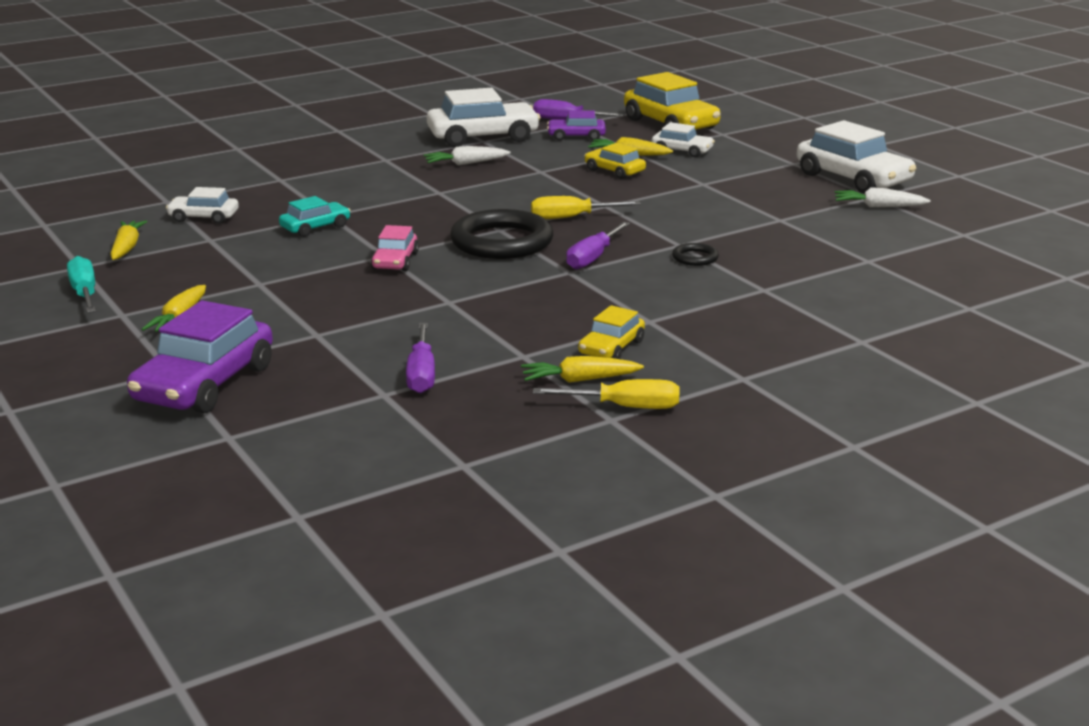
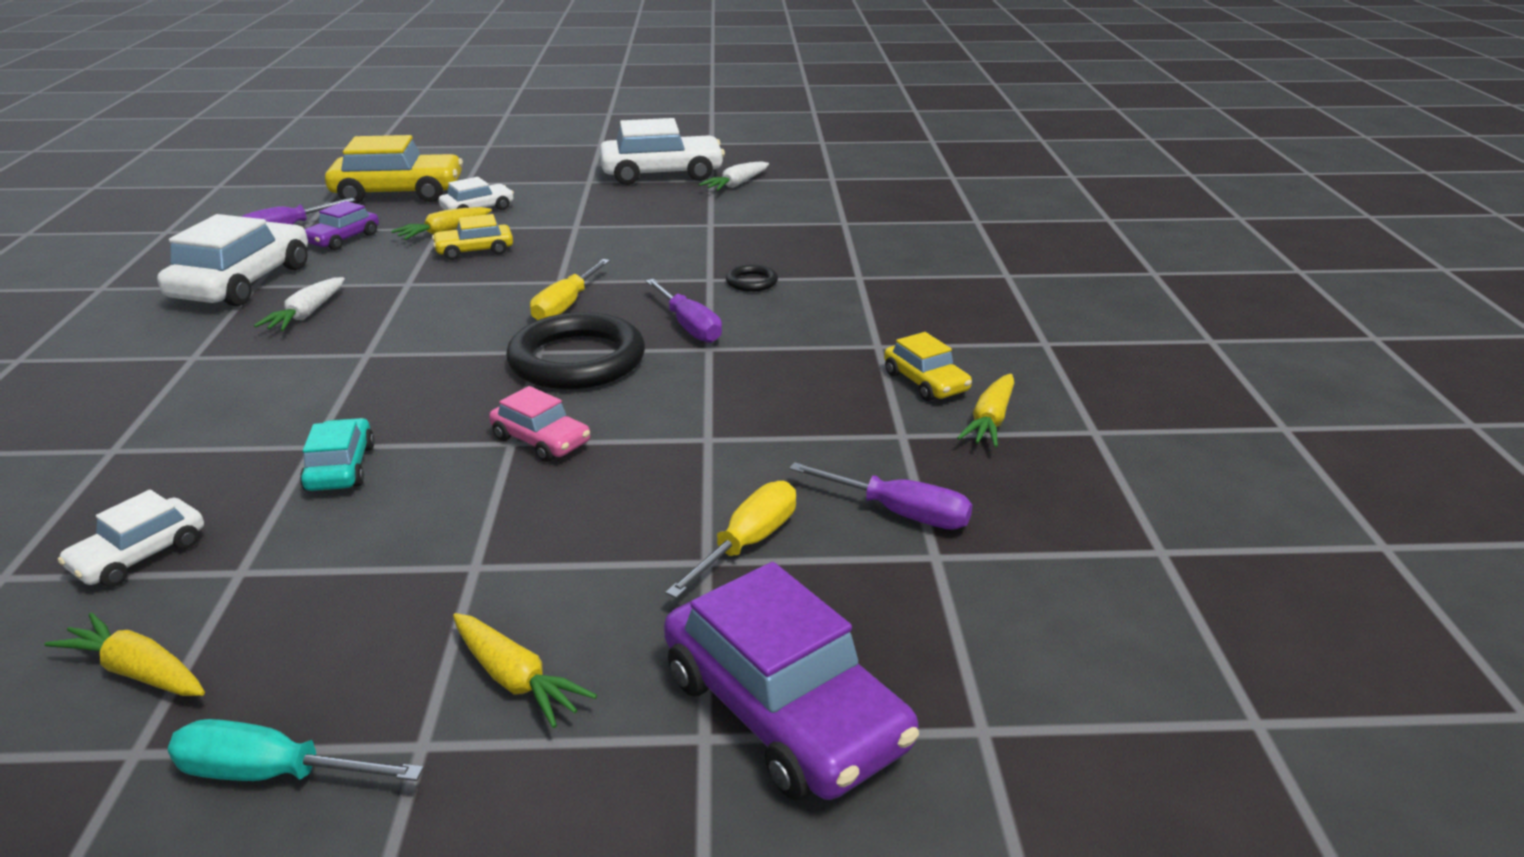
camera: 60 degrees left, 5 degrees up
yellow screwdriver [533,379,679,409] -> yellow screwdriver moved to [665,481,796,598]

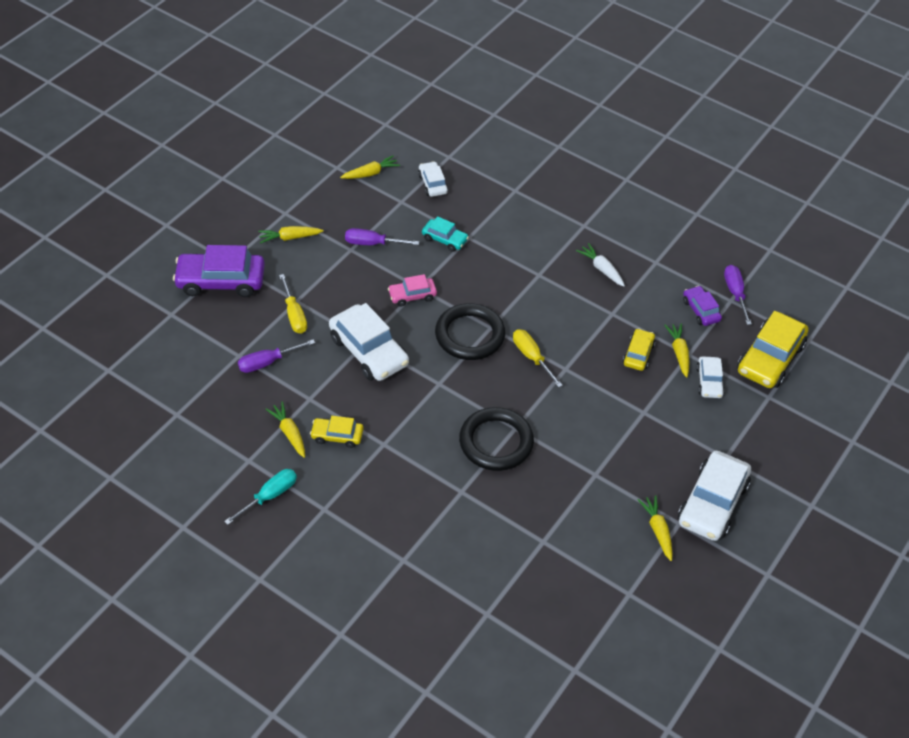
camera: 125 degrees right, 20 degrees up
white car [157,214,308,307] -> white car moved to [329,303,409,381]
turquoise screwdriver [168,719,424,781] -> turquoise screwdriver moved to [224,469,297,525]
purple screwdriver [646,279,722,343] -> purple screwdriver moved to [345,228,419,245]
white carrot [699,161,769,191] -> yellow carrot [638,495,673,561]
black ring [726,265,778,292] -> black ring [459,407,534,471], size x2.28

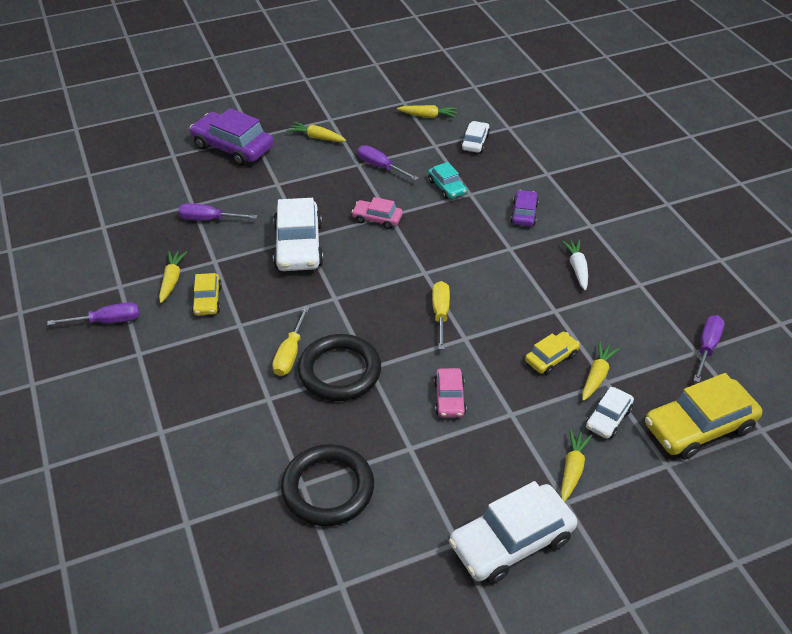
camera: 35 degrees right, 5 degrees down
turquoise screwdriver [224,469,297,525] -> purple screwdriver [47,302,139,325]
yellow screwdriver [279,274,307,334] -> yellow screwdriver moved to [272,306,310,376]
yellow car [310,416,363,448] -> yellow car turned 135 degrees counterclockwise [191,273,222,316]
black ring [435,303,505,360] -> black ring moved to [281,444,374,526]
yellow carrot [638,495,673,561] -> yellow carrot moved to [561,429,593,502]
purple car [683,286,722,326] -> purple car moved to [511,190,539,226]
none -> pink car [434,368,466,417]

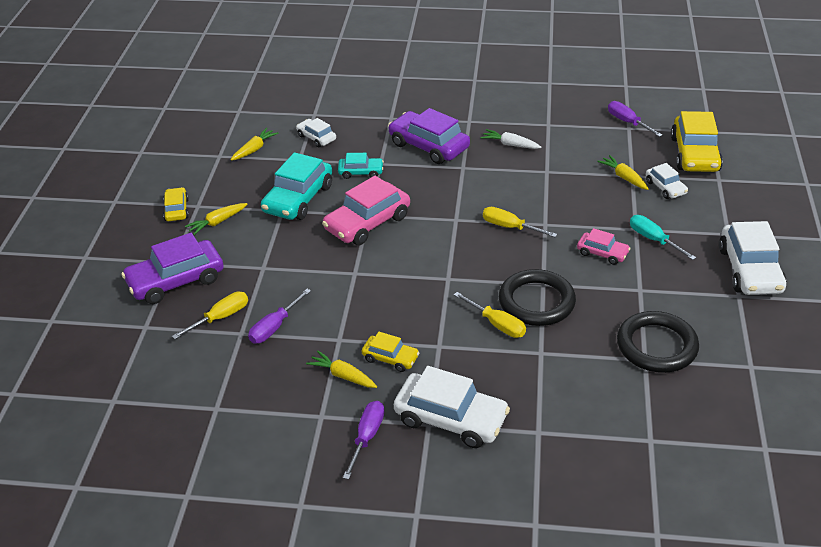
camera: 60 degrees left, 5 degrees down
white car [273,198,324,271] -> white car moved to [394,366,510,448]
pink car [352,197,403,229] -> pink car [322,176,410,245], size x1.87
purple screwdriver [357,145,419,180] -> turquoise car [261,152,332,220]
purple car [511,190,539,226] -> purple car [388,108,470,164], size x1.87
yellow car [525,332,580,375] -> yellow car moved to [163,187,189,221]
yellow carrot [561,429,593,502] -> none
none -> yellow screwdriver [172,292,248,339]
none -> turquoise screwdriver [630,215,696,260]

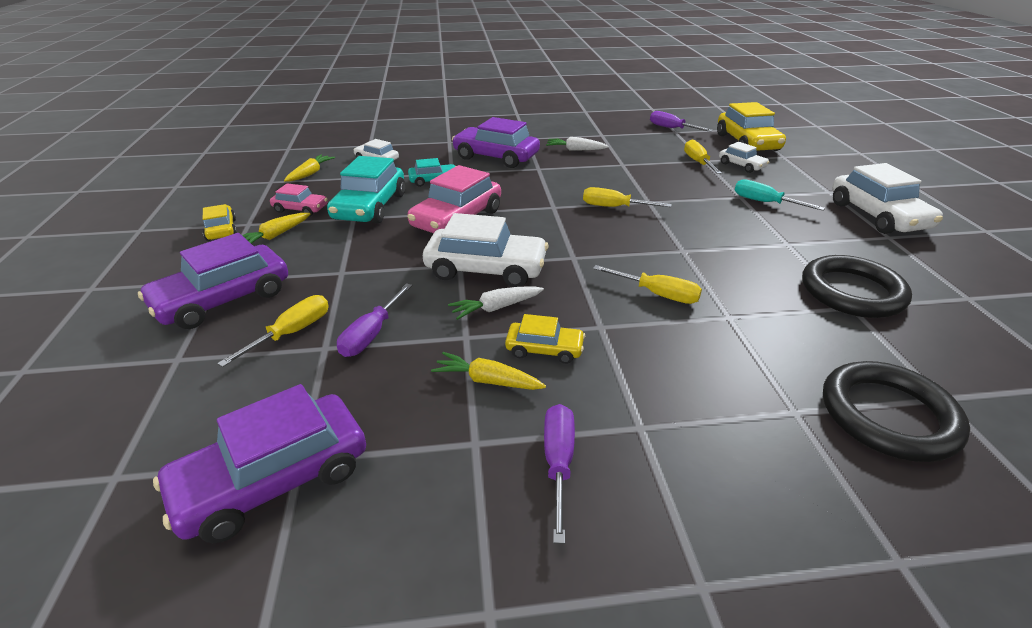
camera: 15 degrees left, 5 degrees down
white car [394,366,510,448] -> white car moved to [423,213,549,287]
black ring [499,269,576,326] -> black ring moved to [823,361,970,462]
pink car [577,228,631,265] -> pink car moved to [270,183,327,216]
yellow carrot [597,155,649,190] -> yellow screwdriver [684,139,722,174]
none -> purple car [153,384,366,543]
none -> white carrot [448,286,544,320]

